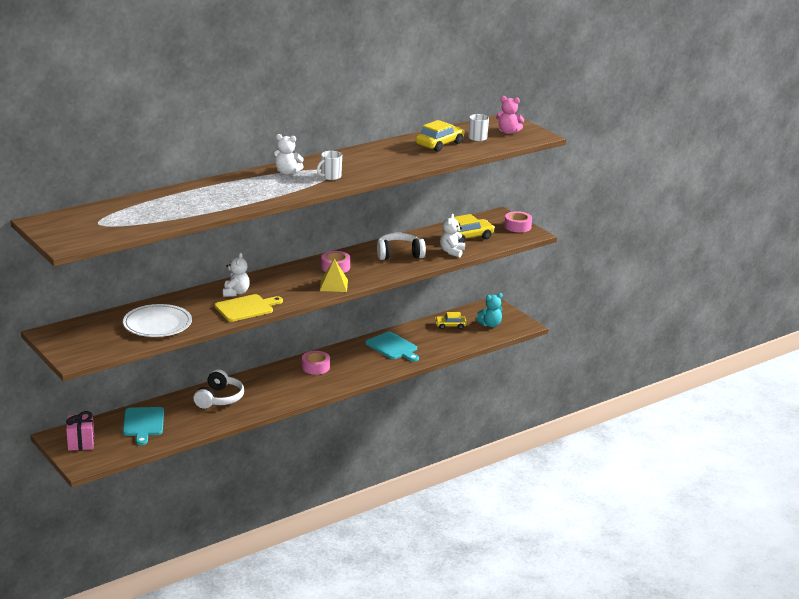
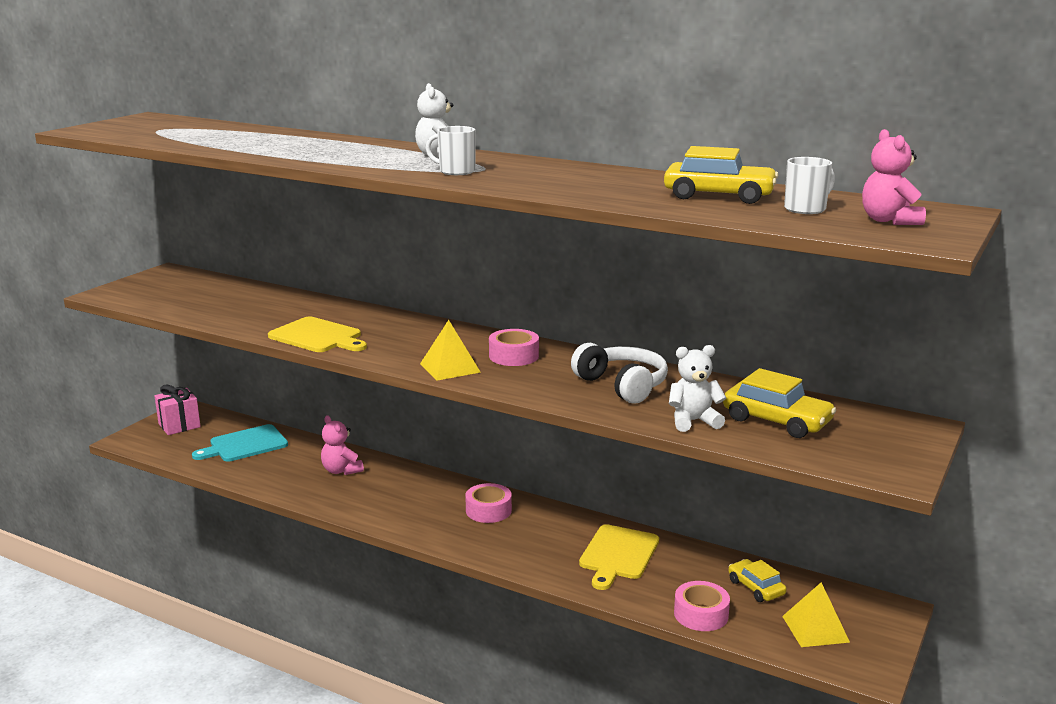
camera: 65 degrees right, 5 degrees down
white plate [123,304,192,337] -> none
white headphones [194,369,244,409] -> pink teddy bear [321,415,364,475]
white teddy bear [223,253,250,297] -> none
turquoise cutting board [365,332,419,362] -> yellow cutting board [579,524,659,590]
turquoise teddy bear [476,293,503,327] -> yellow pyramid [782,582,850,647]
pink tape [504,211,532,232] -> pink tape moved to [674,581,730,631]

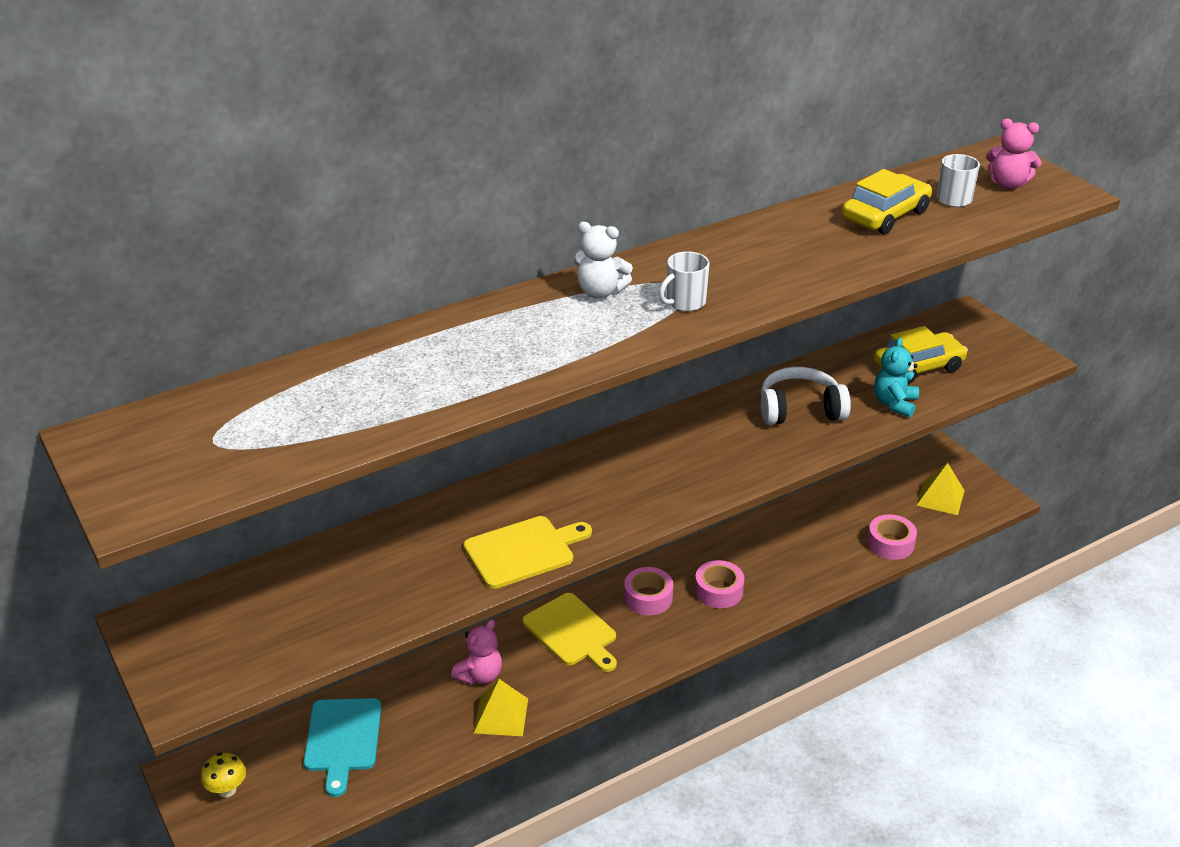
camera: 60 degrees left, 15 degrees up
pink gift [155,385,201,435] -> yellow mushroom [201,753,246,798]
pink teddy bear [321,415,364,475] -> pink teddy bear turned 45 degrees counterclockwise [451,620,502,685]
yellow pyramid [420,320,481,381] -> yellow pyramid moved to [474,679,528,736]
pink tape [489,329,539,366] -> pink tape moved to [695,560,744,608]
yellow cutting board [579,524,659,590] -> yellow cutting board moved to [523,593,617,672]
white teddy bear [669,345,726,432] -> turquoise teddy bear [874,338,919,417]
yellow car [728,559,787,602] -> none

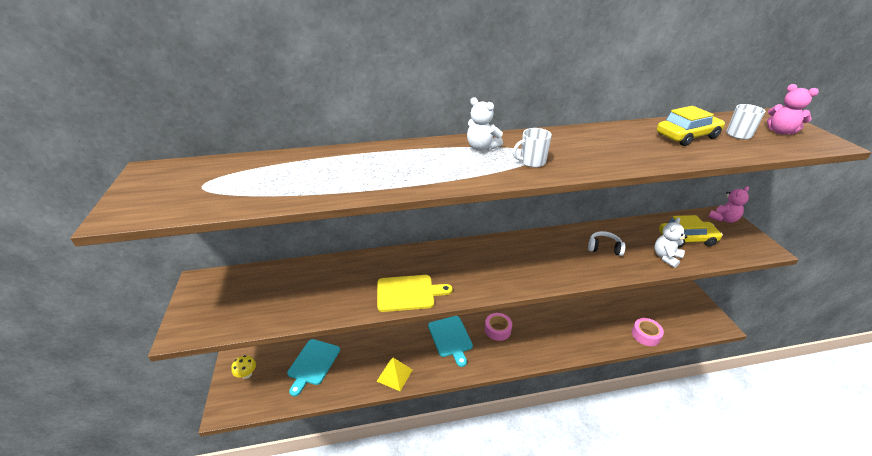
camera: 20 degrees right, 0 degrees up
pink teddy bear [451,620,502,685] -> pink teddy bear moved to [708,186,749,223]
yellow cutting board [523,593,617,672] -> turquoise cutting board [428,316,473,367]
pink tape [695,560,744,608] -> none
white headphones [761,367,851,425] -> white headphones [588,231,625,256], size x0.65
turquoise teddy bear [874,338,919,417] -> white teddy bear [654,218,687,268]
yellow pyramid [916,463,965,515] -> none

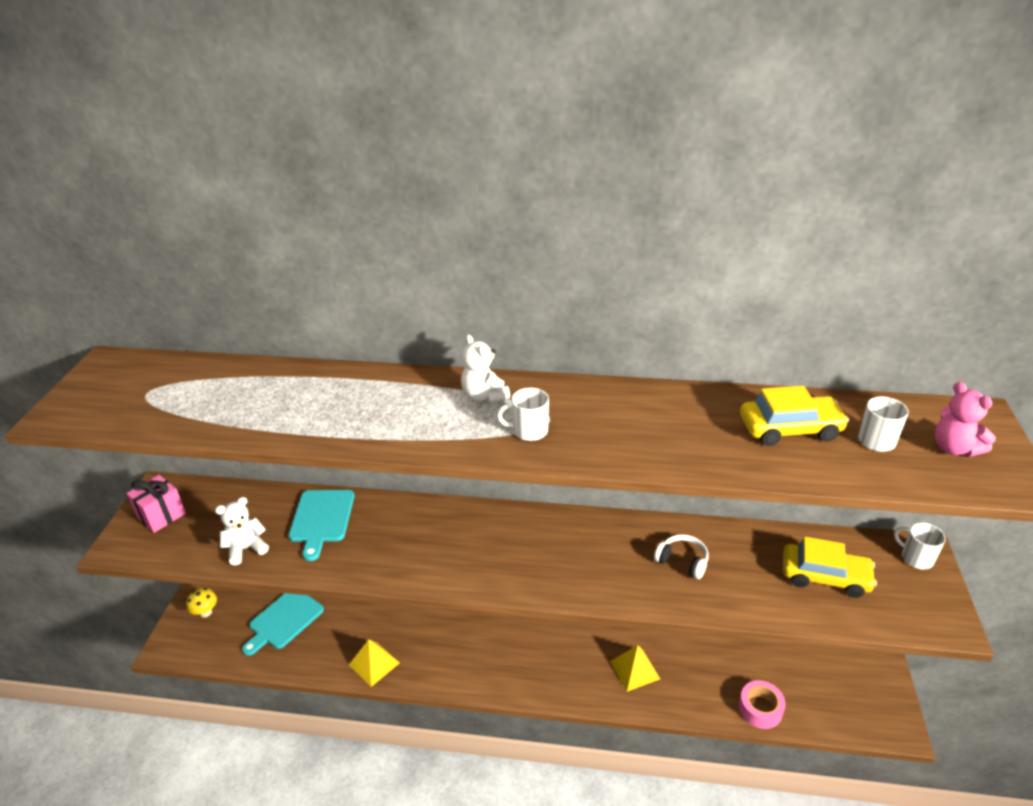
camera: 20 degrees right, 0 degrees up
yellow cutting board [377,275,453,312] -> none
turquoise cutting board [428,316,473,367] -> turquoise cutting board moved to [288,490,354,561]
pink tape [485,313,512,341] -> none
white teddy bear [654,218,687,268] -> white teddy bear moved to [215,497,269,565]
pink teddy bear [708,186,749,223] -> white mug [894,523,946,569]
none -> pink gift [126,475,186,533]
none -> yellow pyramid [610,645,660,692]

